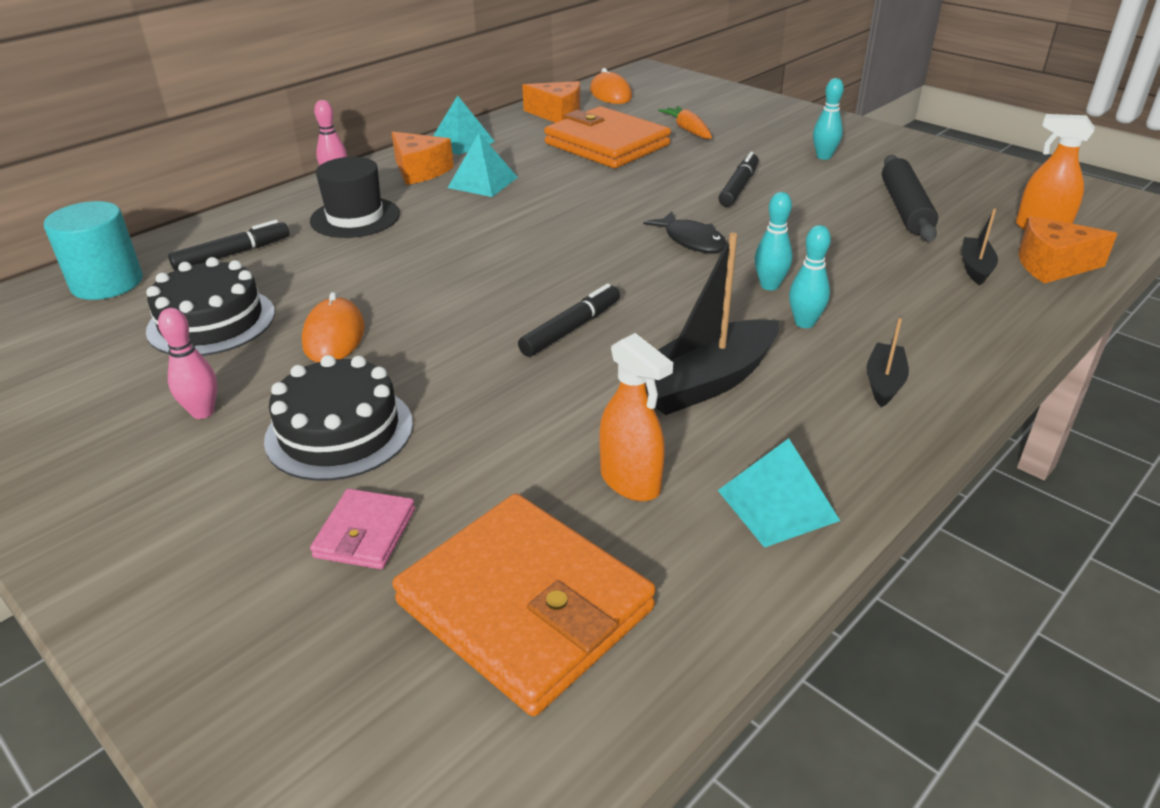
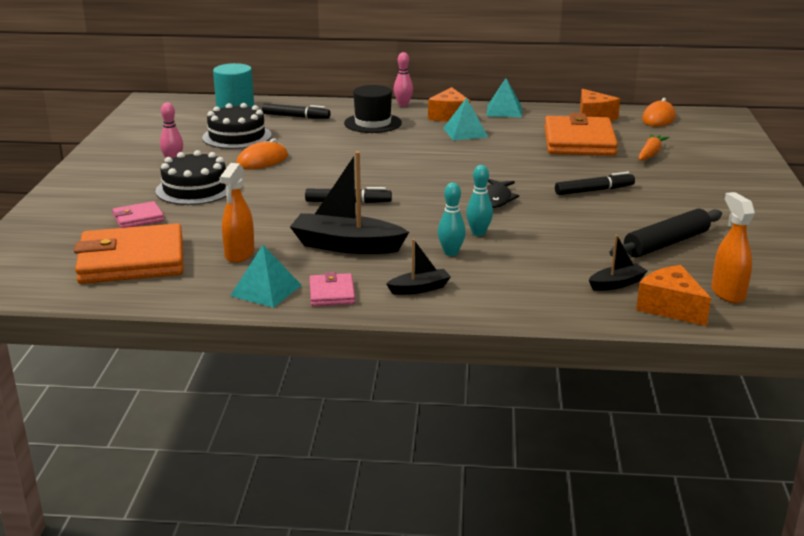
camera: 50 degrees right, 10 degrees down
orange wallet [392,493,656,716] -> orange wallet turned 75 degrees clockwise [74,223,183,284]
turquoise bowling pin [813,78,844,160] -> none
none -> pink wallet [309,272,355,306]

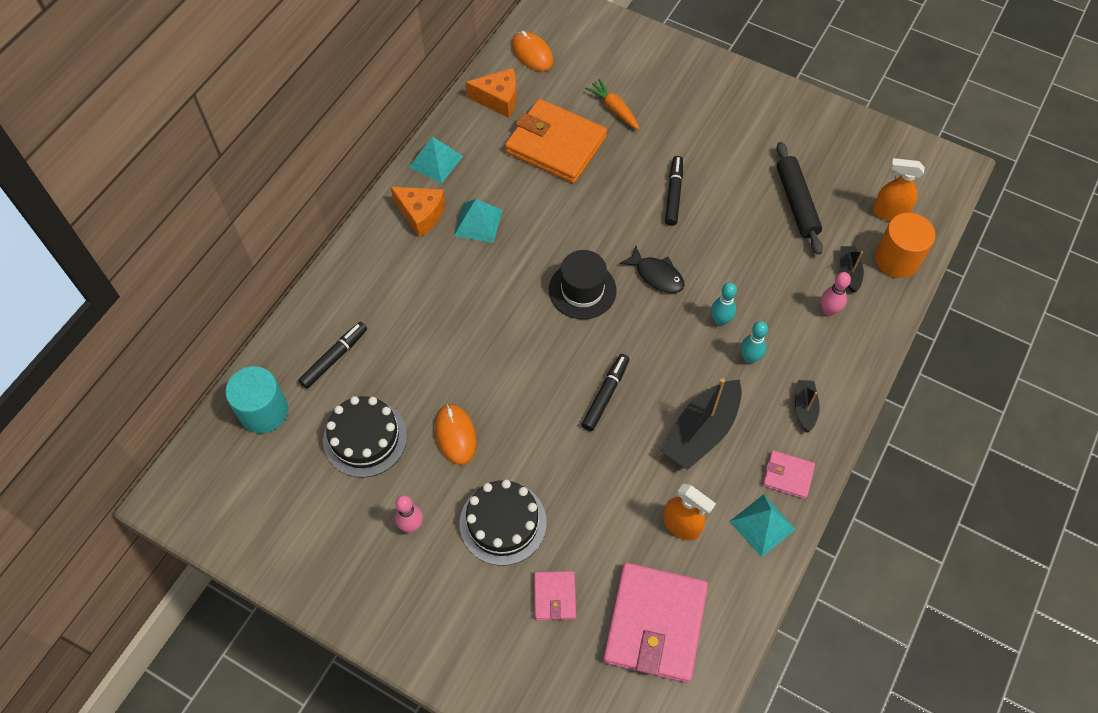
camera: 65 degrees left, 35 degrees up
orange wallet [74,223,183,284] -> pink wallet [603,563,708,683]
black hat [344,85,402,133] -> black hat moved to [549,250,617,319]
pink bowling pin [394,52,413,107] -> pink bowling pin moved to [821,272,851,316]
orange cheese [636,265,711,326] -> orange cylinder [875,213,936,278]

